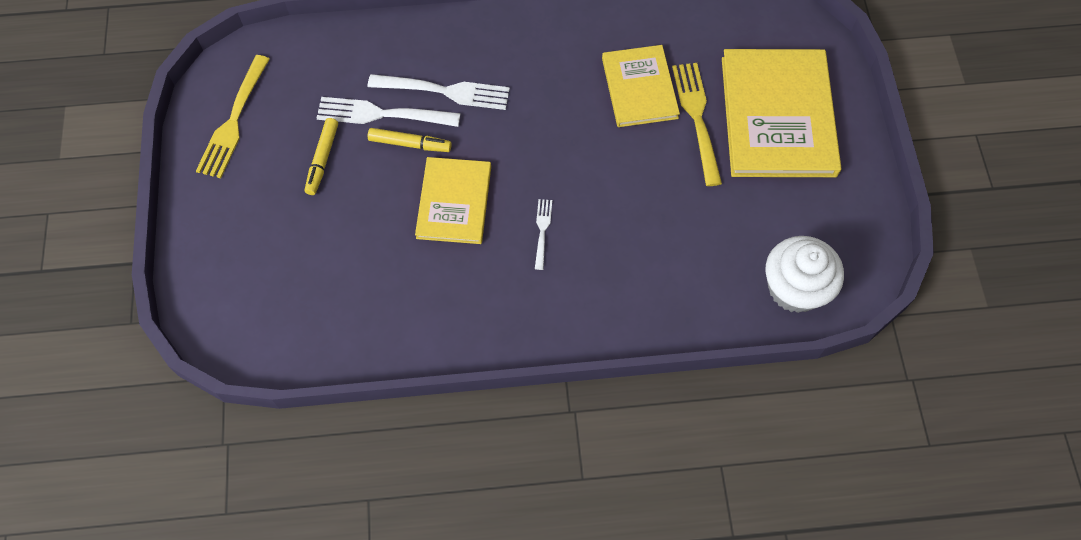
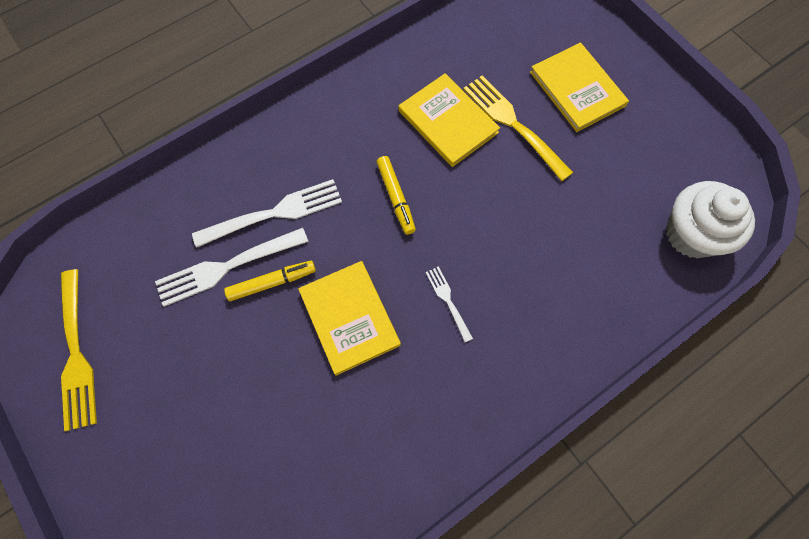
camera: 30 degrees left, 5 degrees up
yellow marker [305,118,338,195] -> yellow marker moved to [376,156,416,235]
yellow book [722,49,841,177] -> yellow book [530,42,629,132], size x0.60

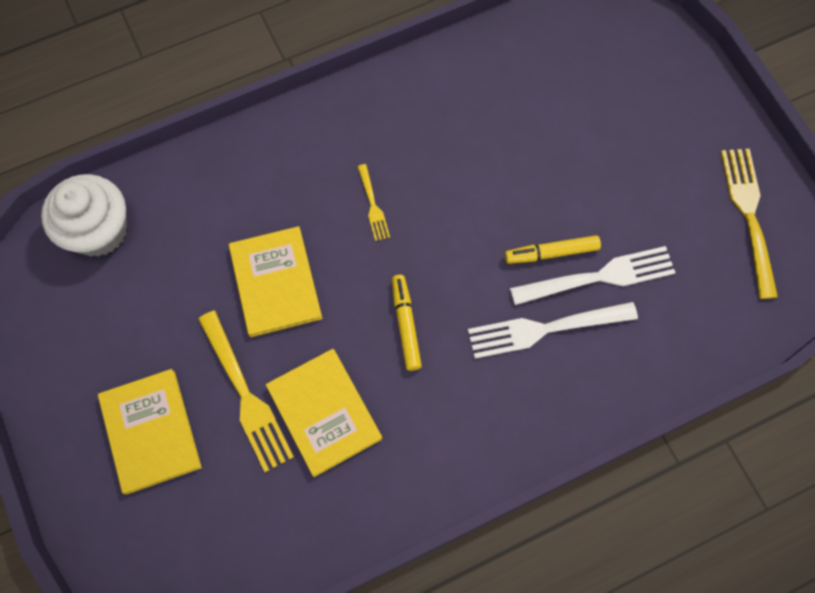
camera: 170 degrees left, 0 degrees up
yellow book [298,261,401,376] -> yellow book moved to [229,226,322,337]
white fork [426,266,473,342] -> yellow fork [357,164,390,241]

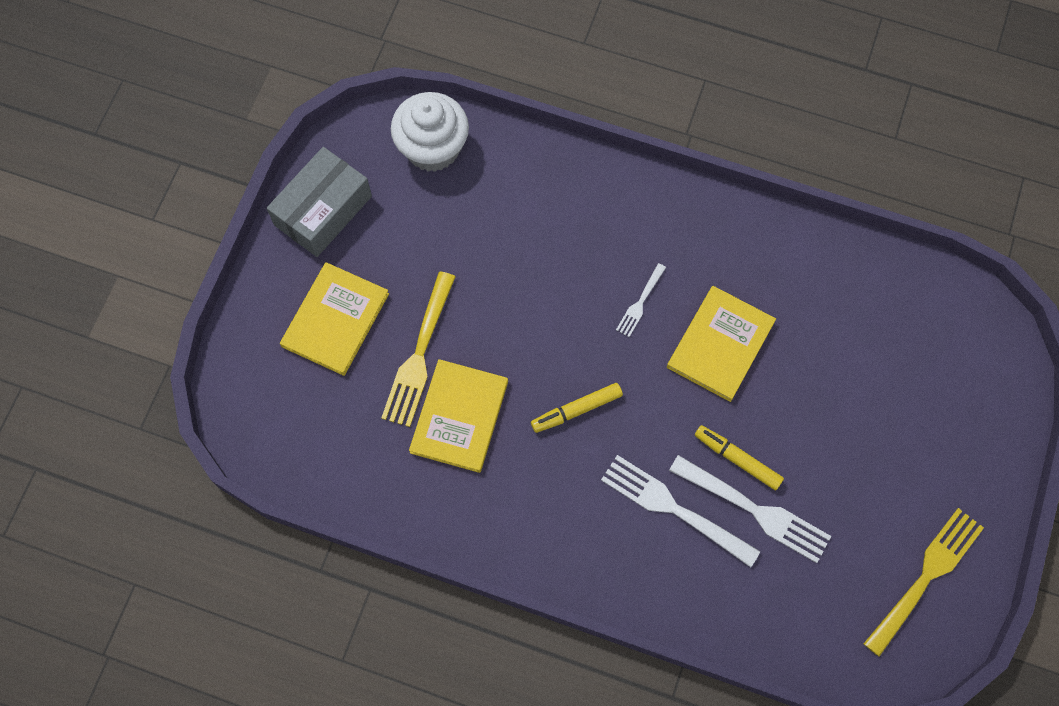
camera: 45 degrees right, 0 degrees up
yellow book [229,226,322,337] -> yellow book moved to [667,286,776,402]
yellow fork [357,164,390,241] -> white fork [616,263,666,337]
yellow marker [392,275,422,371] -> yellow marker turned 150 degrees counterclockwise [531,383,623,433]
none -> grey box [267,147,372,257]

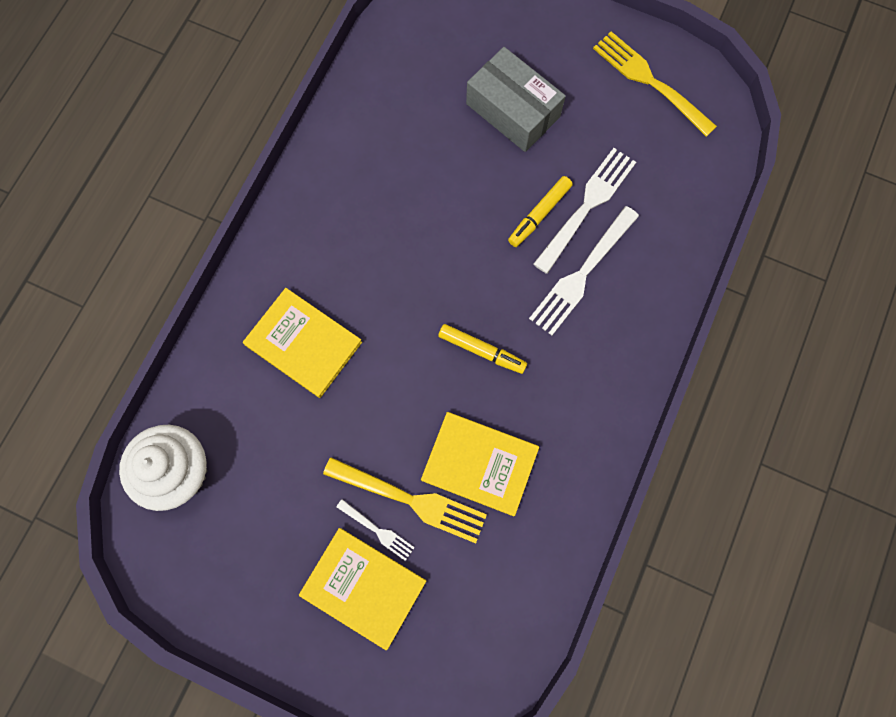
camera: 85 degrees left, 5 degrees up
grey box [267,147,372,257] -> grey box moved to [466,47,566,152]
yellow marker [531,383,623,433] -> yellow marker turned 45 degrees counterclockwise [438,324,527,374]
white fork [616,263,666,337] -> white fork moved to [336,499,415,561]
yellow book [667,286,776,402] -> yellow book moved to [243,288,362,398]

